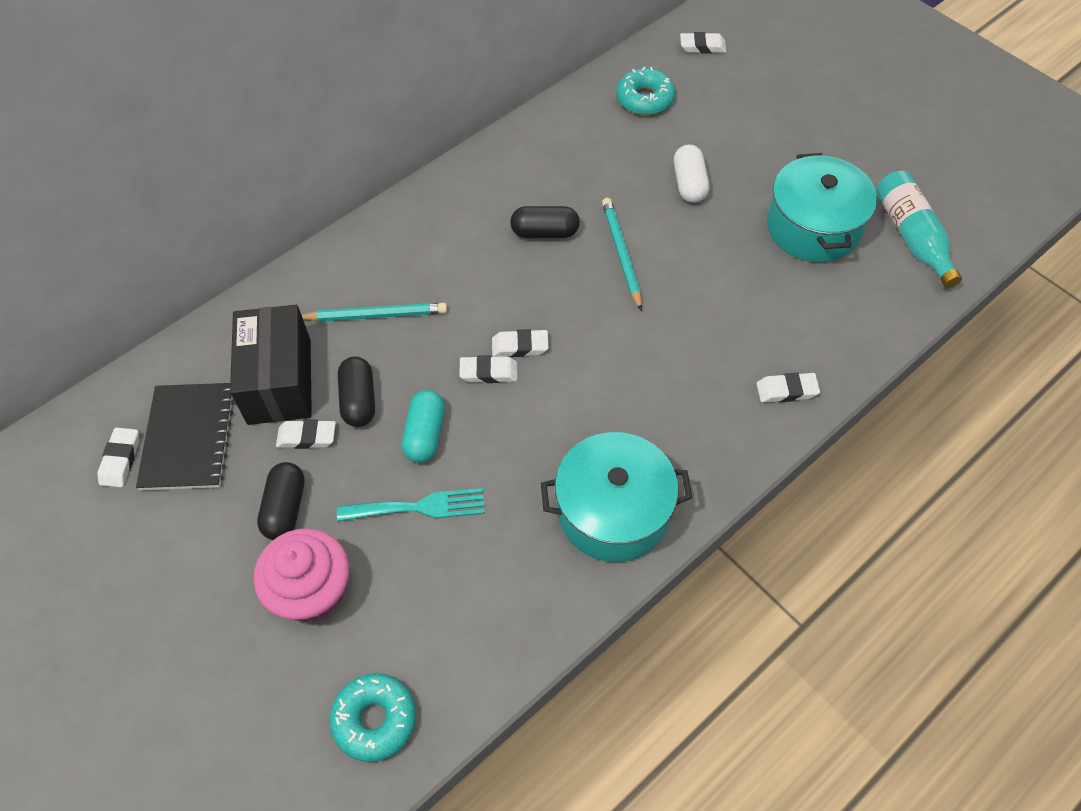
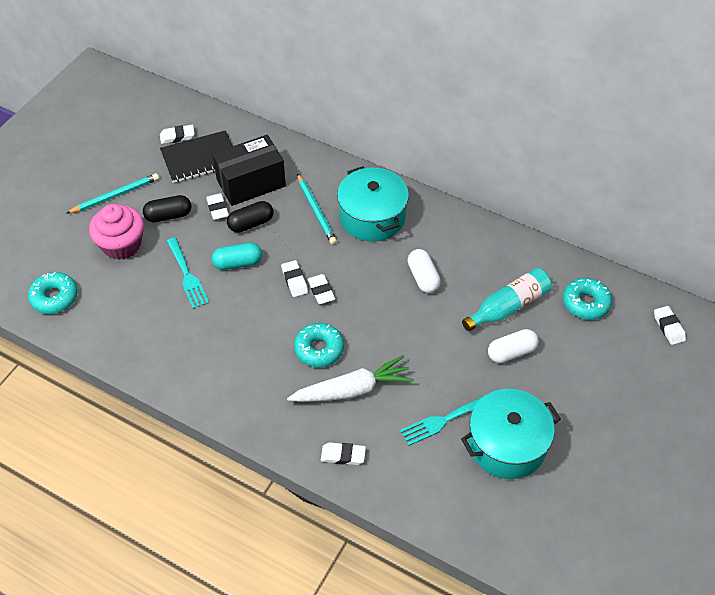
camera: 70 degrees right, 5 degrees down
black capsule [510,206,580,238] -> white capsule [408,249,441,293]
turquoise pot [541,432,692,562] -> turquoise pot moved to [337,166,409,242]
turquoise pencil [602,198,642,311] -> turquoise pencil moved to [66,173,159,214]
white eraser [757,373,820,403] -> white eraser turned 60 degrees counterclockwise [321,442,366,465]
turquoise bottle [876,171,962,288] -> turquoise bottle moved to [462,268,552,331]
none -> white carrot [287,355,414,402]
none -> turquoise donut [294,323,344,367]
none -> turquoise fork [400,396,484,446]

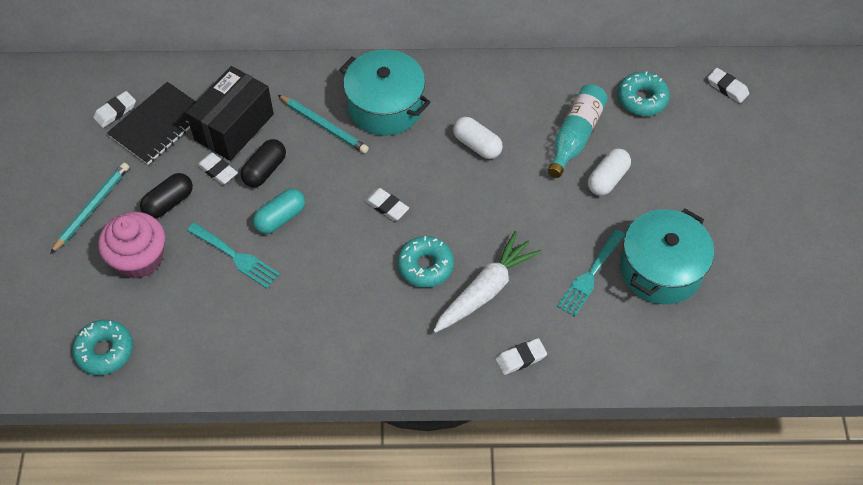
camera: 30 degrees left, 5 degrees up
white eraser [281,260,308,297] -> none

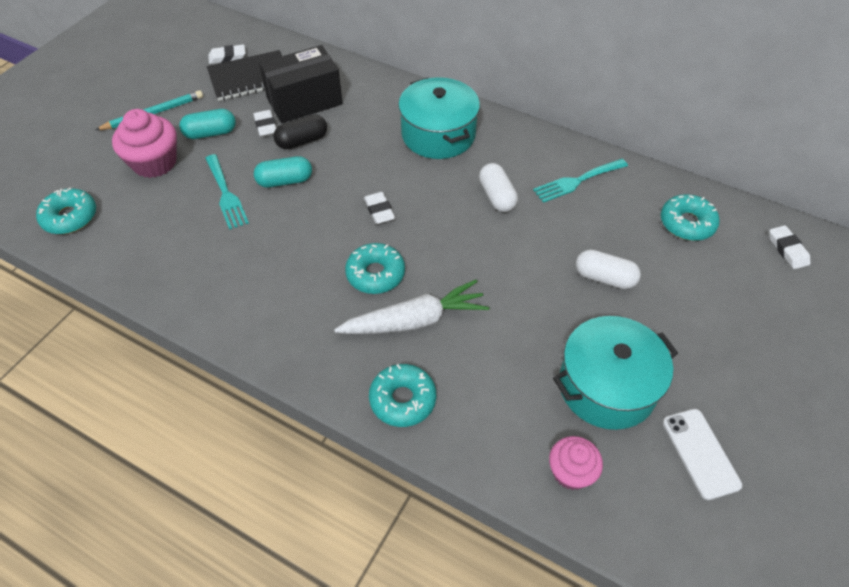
camera: 30 degrees right, 5 degrees down
black capsule [140,173,193,218] -> turquoise capsule [179,109,236,139]
turquoise pencil [278,95,369,154] -> none
white eraser [496,338,547,375] -> turquoise donut [369,364,436,427]
turquoise bottle [548,84,608,178] -> none
turquoise fork [557,229,625,317] -> turquoise fork moved to [533,159,628,203]
white capsule [588,148,631,196] -> white capsule turned 45 degrees clockwise [576,250,641,289]
none -> pink cupcake [549,436,603,490]
none -> white phone [663,409,742,500]

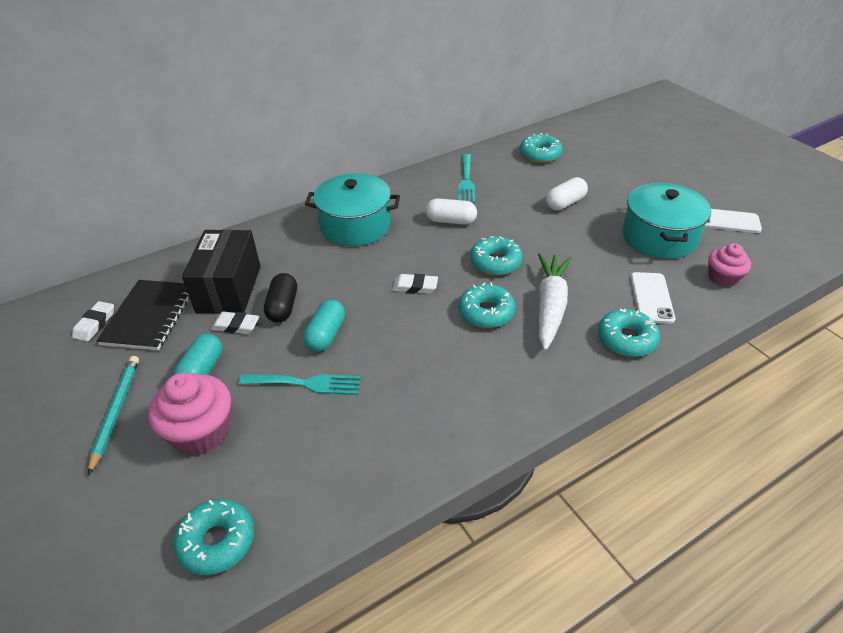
camera: 60 degrees left, 10 degrees down
white eraser [769,225,810,269] -> none
none -> turquoise donut [470,236,523,275]
none -> white phone [630,272,675,324]

